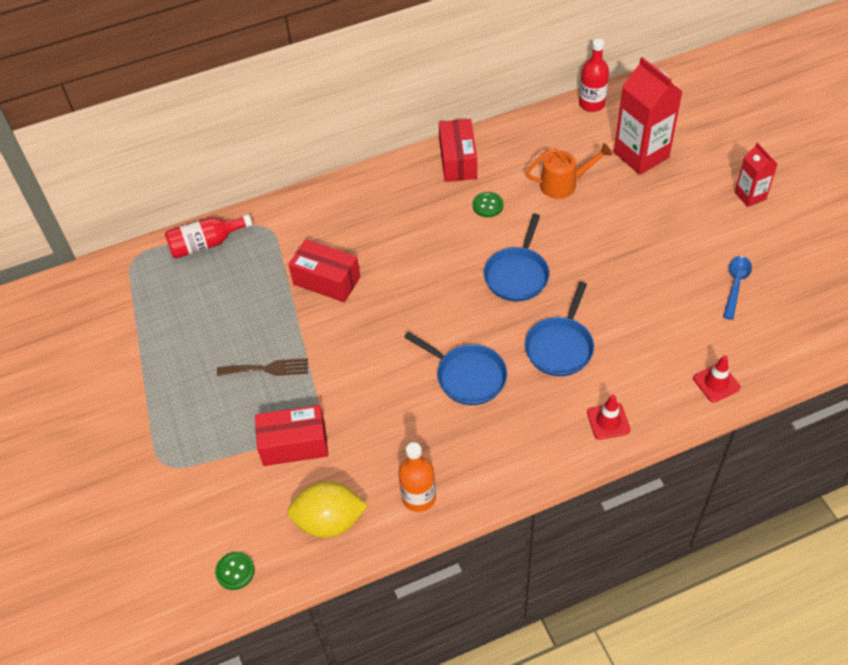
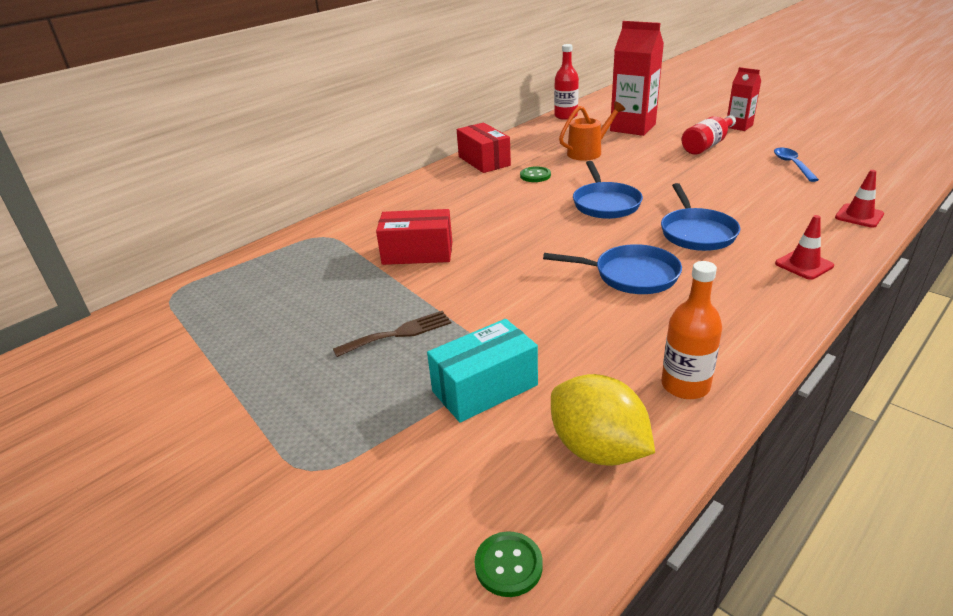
camera: 25 degrees left, 20 degrees down
red bottle [165,214,252,259] -> red bottle moved to [682,115,736,155]
red box [255,405,328,466] -> turquoise box [427,319,538,423]
yellow lemon [287,481,368,538] -> yellow lemon turned 75 degrees clockwise [551,374,655,466]

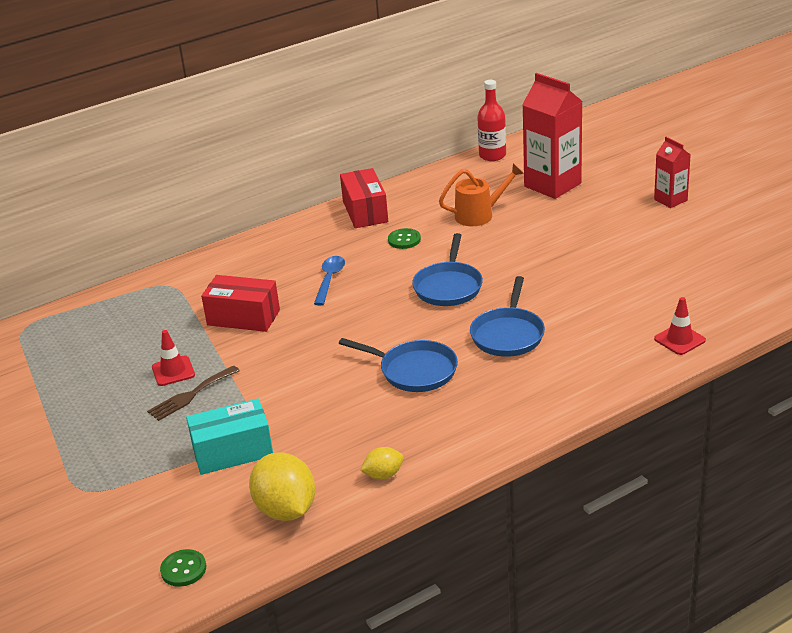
camera: 15 degrees right, 0 degrees up
brown fork [333,311,452,357] -> brown fork turned 150 degrees clockwise [147,365,240,421]
orange bottle [661,261,722,399] -> yellow lemon [360,447,404,480]
red bottle [682,115,736,155] -> none
blue spoon [774,148,819,182] -> blue spoon moved to [314,256,345,305]
red traffic cone [775,215,834,280] -> red traffic cone moved to [152,330,195,386]

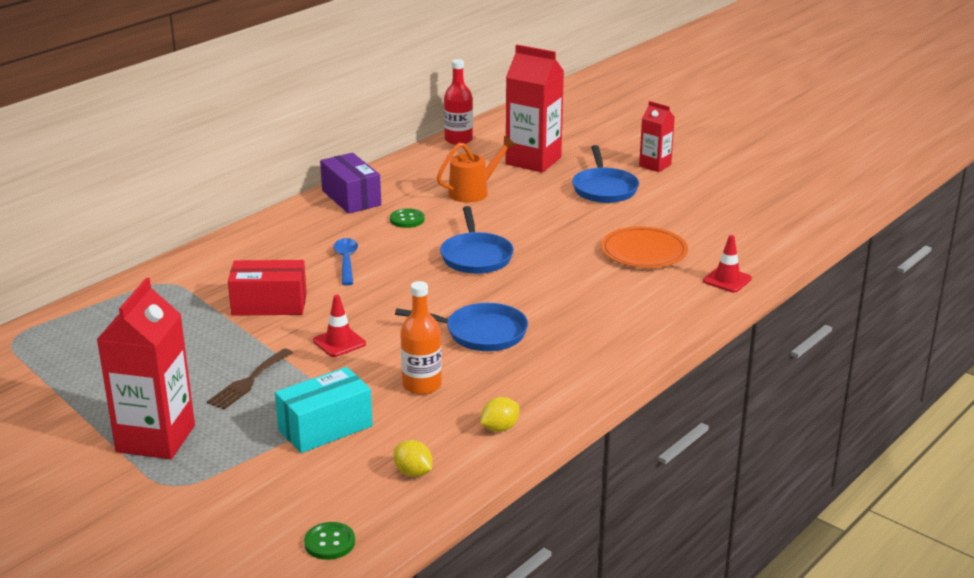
camera: 20 degrees left, 5 degrees down
red traffic cone [152,330,195,386] -> red traffic cone moved to [313,295,366,357]
yellow lemon [249,452,315,521] -> yellow lemon [393,440,432,477], size x0.52
red box [340,168,388,228] -> purple box [320,153,381,214]
blue pan [470,276,545,357] -> blue pan moved to [572,145,639,203]
none -> red carton [97,278,195,459]
none -> orange bottle [400,281,442,395]
none -> orange plate [601,226,688,268]

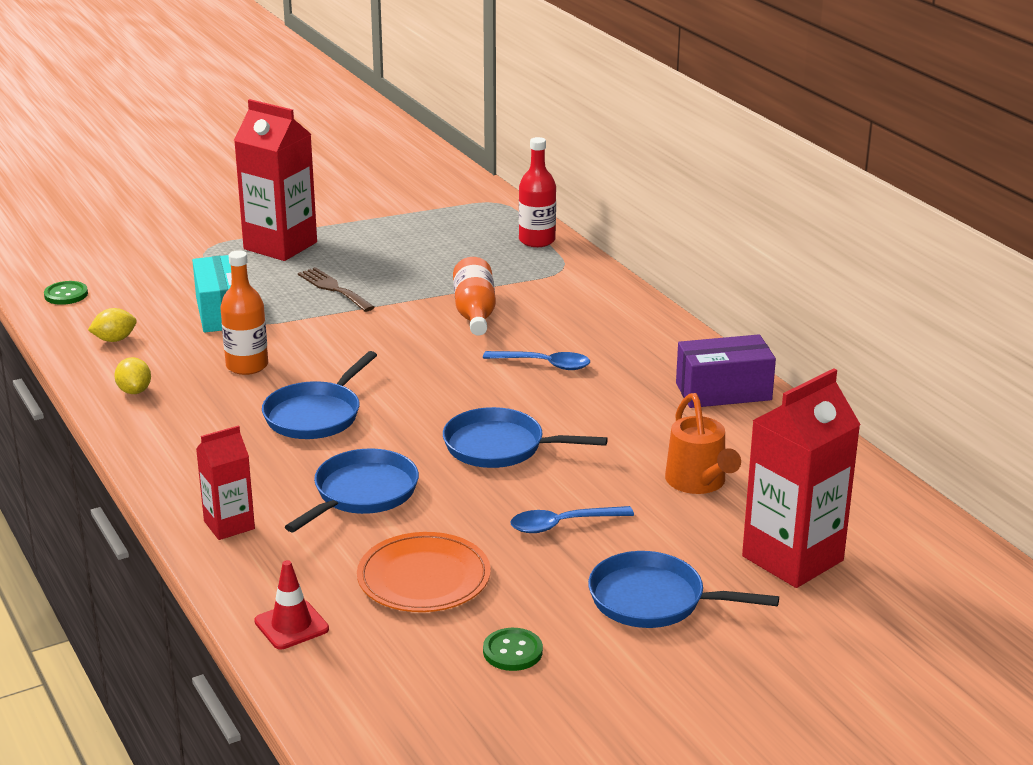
camera: 110 degrees right, 0 degrees up
red box [228,260,307,316] -> orange bottle [453,257,496,336]
red traffic cone [313,295,366,357] -> none
green button [390,208,425,228] -> green button moved to [483,628,543,671]
red bottle [444,59,473,145] -> red bottle moved to [519,137,556,247]
red carton [639,101,675,172] -> red carton moved to [196,425,255,540]
none -> blue pan [285,449,419,532]
none -> blue spoon [510,506,634,533]

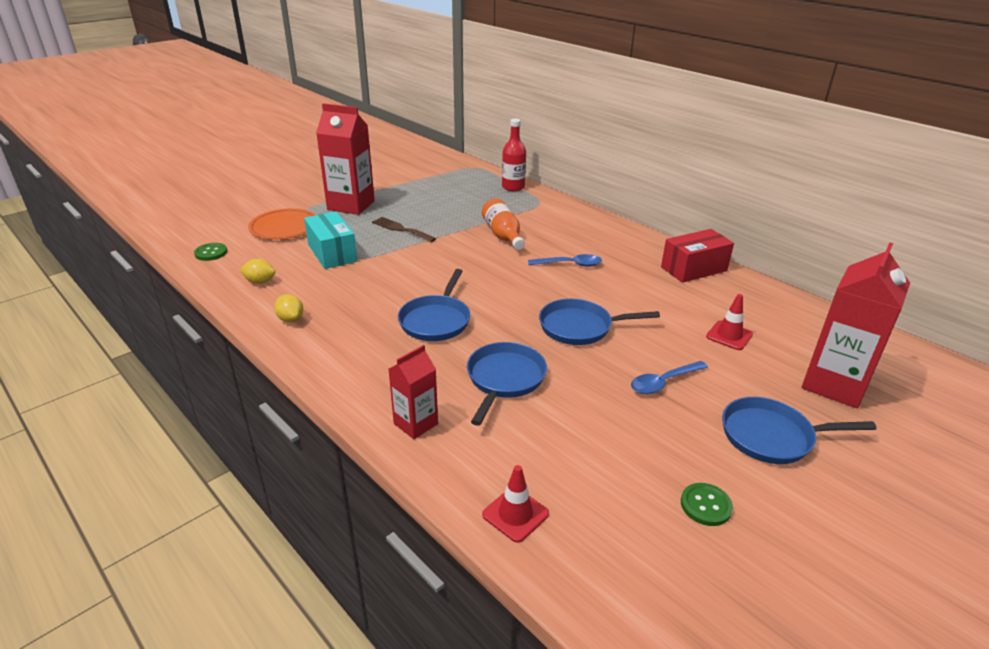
camera: 15 degrees left, 5 degrees up
yellow lemon [88,308,137,342] -> yellow lemon turned 45 degrees clockwise [240,259,275,284]
orange bottle [220,250,268,375] -> none
orange plate [357,532,491,612] -> orange plate moved to [248,208,316,239]
orange watering can [665,393,741,494] -> red traffic cone [706,294,753,350]
purple box [676,334,776,408] -> red box [661,229,734,283]

